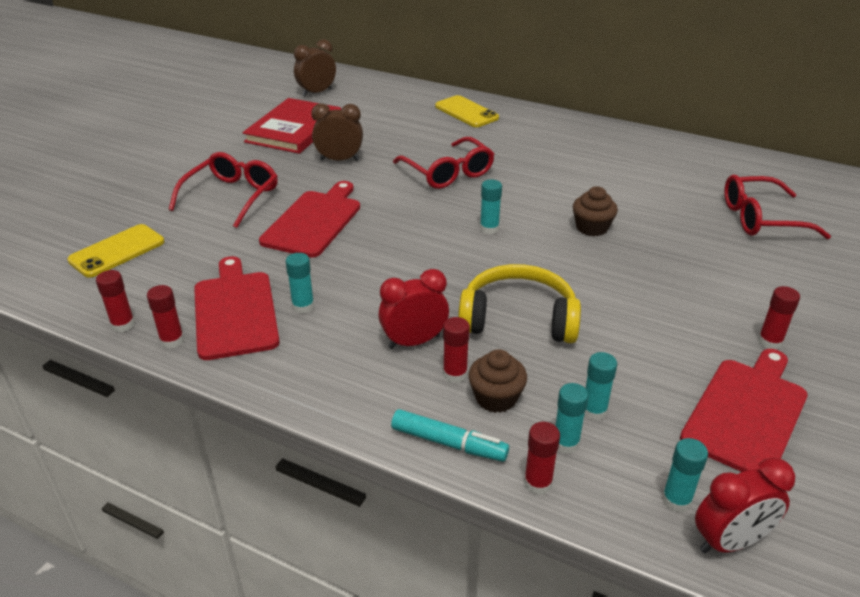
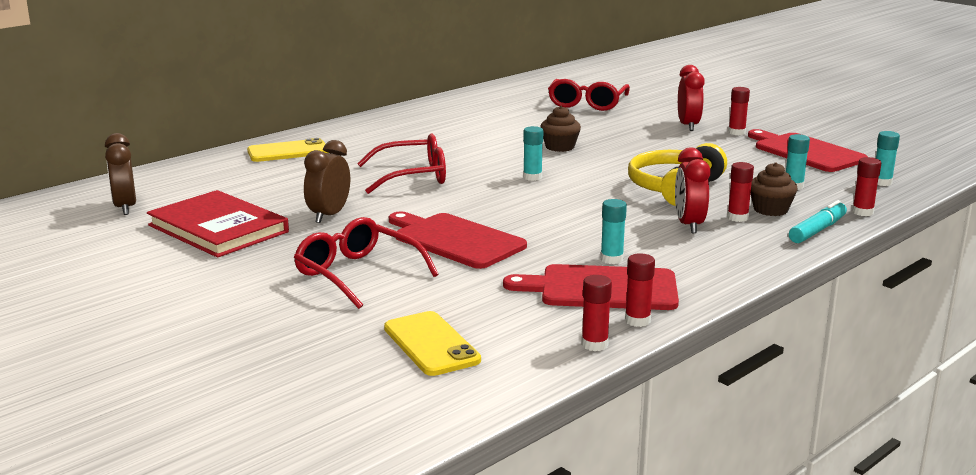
camera: 70 degrees left, 15 degrees down
turquoise glue stick [555,383,589,454] -> none
red clock [695,457,795,554] -> red clock moved to [678,65,705,131]

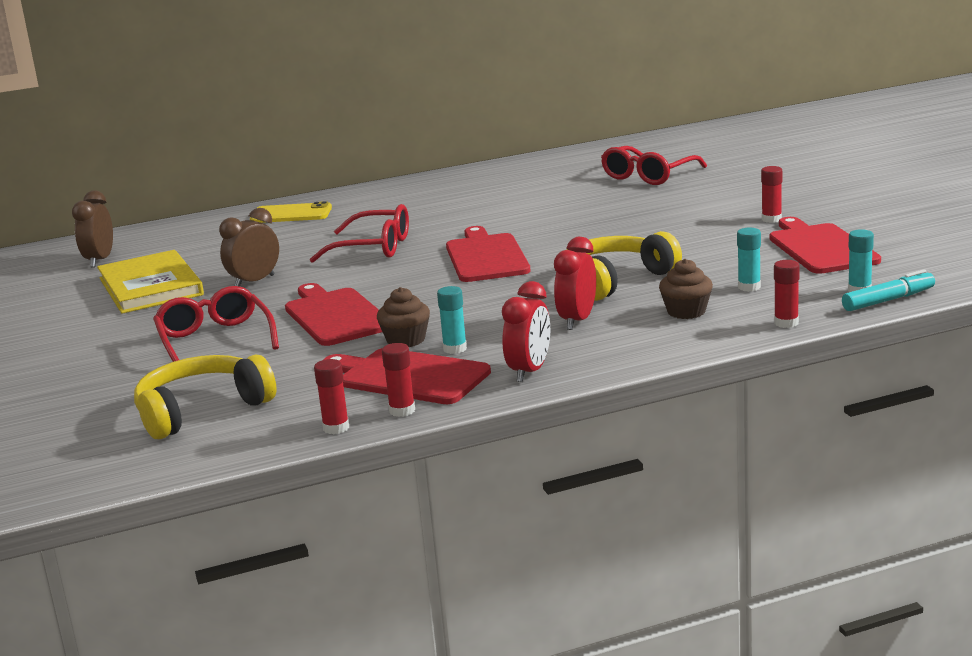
camera: 25 degrees right, 0 degrees up
red book [147,190,289,258] -> yellow book [97,250,204,314]
yellow phone [384,311,481,376] -> yellow headphones [134,355,277,439]
turquoise glue stick [523,126,543,181] -> red cutting board [446,226,530,282]
brown cupcake [540,106,581,152] -> brown cupcake moved to [377,287,430,347]
red clock [678,65,705,131] -> red clock moved to [502,281,550,382]
red glue stick [727,162,754,222] -> none
turquoise marker [789,200,847,243] -> turquoise marker moved to [842,269,935,311]

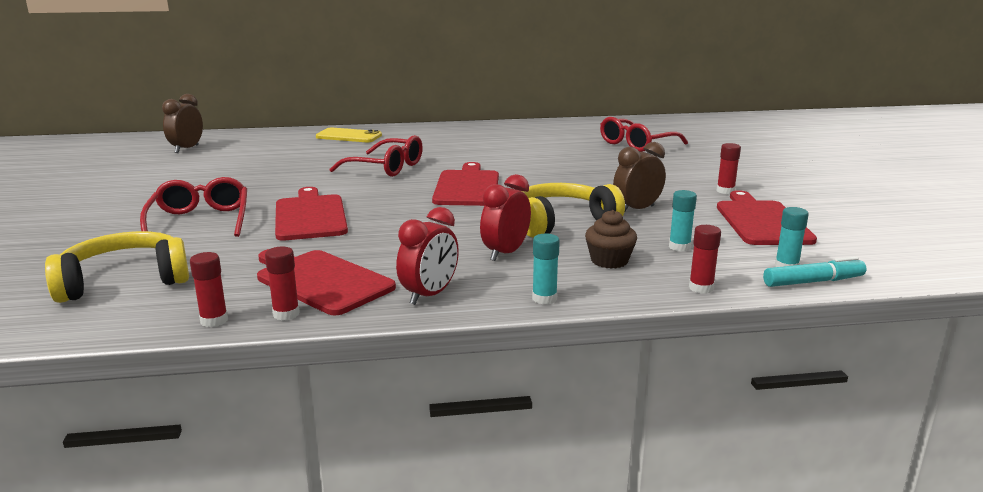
camera: 10 degrees right, 0 degrees up
yellow book [97,250,204,314] -> none
brown clock [219,208,279,287] -> brown clock moved to [613,142,666,213]
brown cupcake [377,287,430,347] -> none
turquoise glue stick [437,286,467,354] -> turquoise glue stick moved to [532,234,560,305]

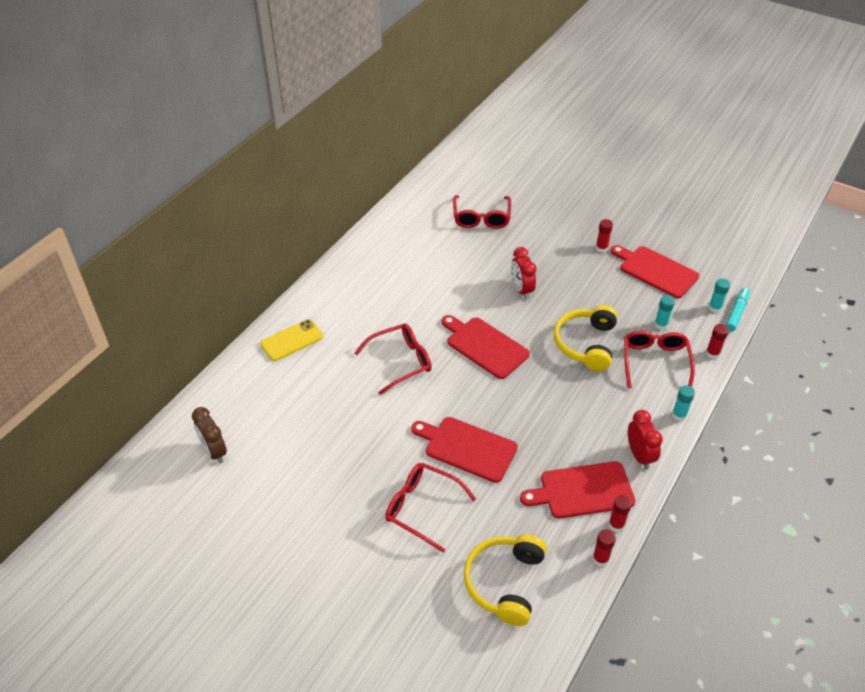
camera: 50 degrees left, 25 degrees up
red clock [480,174,531,261] -> red clock moved to [511,247,537,299]
brown cupcake [585,210,637,269] -> red glasses [624,331,695,388]
brown clock [613,142,666,213] -> none

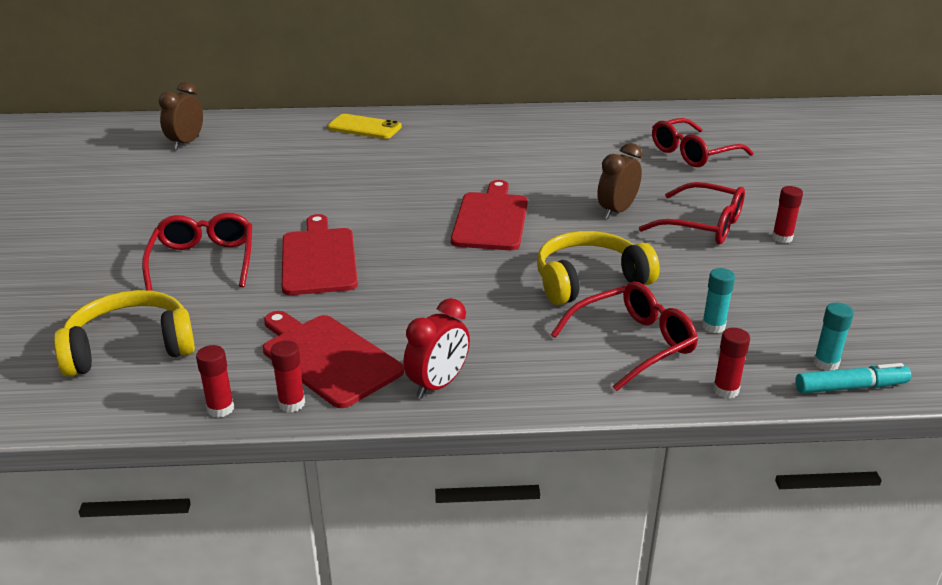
camera: 55 degrees right, 15 degrees down
red glasses [355,324,432,395] -> red glasses moved to [639,182,745,244]
red clock [511,247,537,299] -> brown clock [597,143,642,219]
red cutting board [611,245,699,298] -> none
turquoise glue stick [672,385,695,421] -> none

